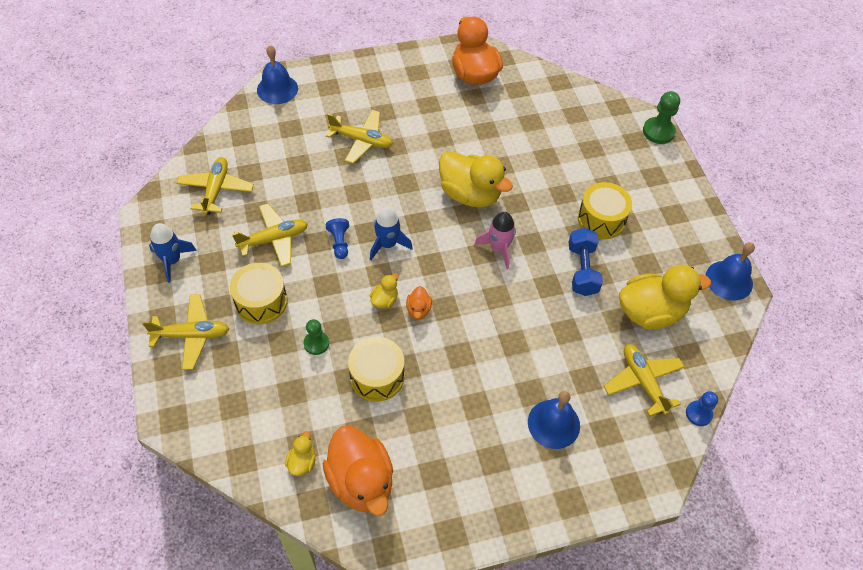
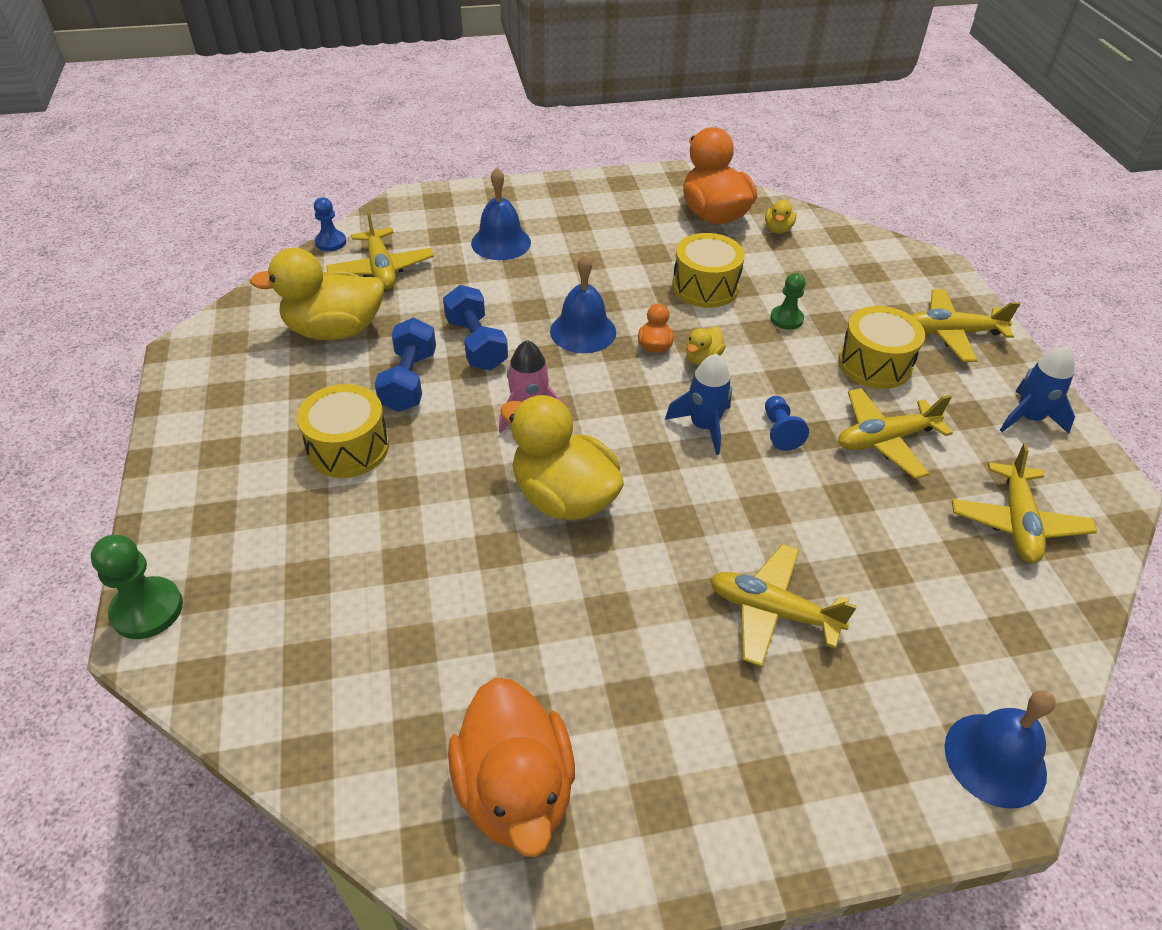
camera: 175 degrees left, 10 degrees down
blue bell [706,242,755,300] -> blue bell moved to [550,254,616,353]
none -> blue dumbbell [443,285,508,370]

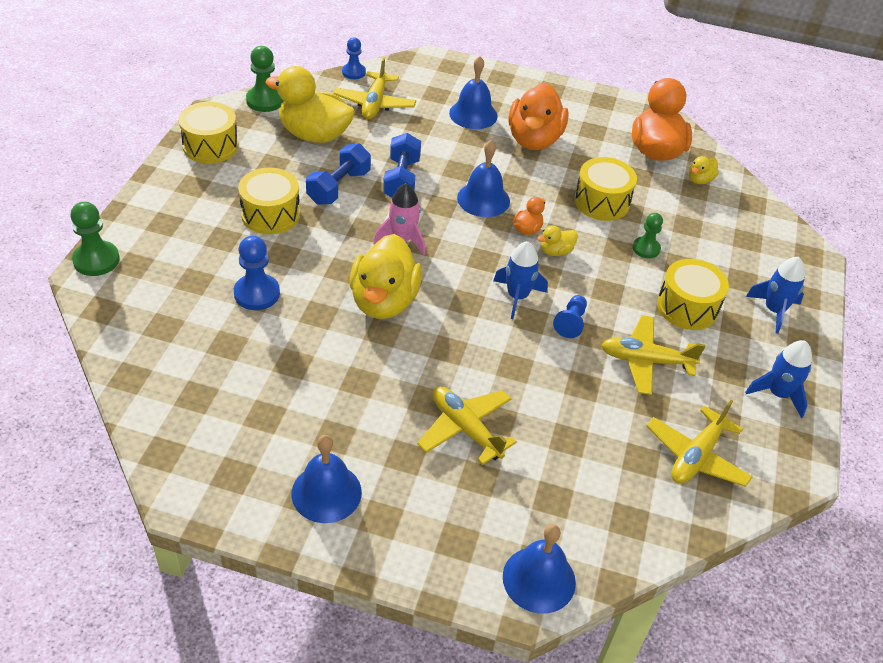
camera: 25 degrees right, 0 degrees up
orange duck [448,677,575,857] -> orange duck moved to [508,83,568,150]
yellow duck [500,395,624,520] -> yellow duck turned 150 degrees counterclockwise [350,234,422,319]
yellow plane [911,289,1020,362] -> blue rocket [746,257,805,334]
none -> yellow drum [179,102,239,163]
none -> blue pawn [234,236,280,310]
none -> green pawn [246,46,283,112]
none -> blue bell [292,435,362,523]

